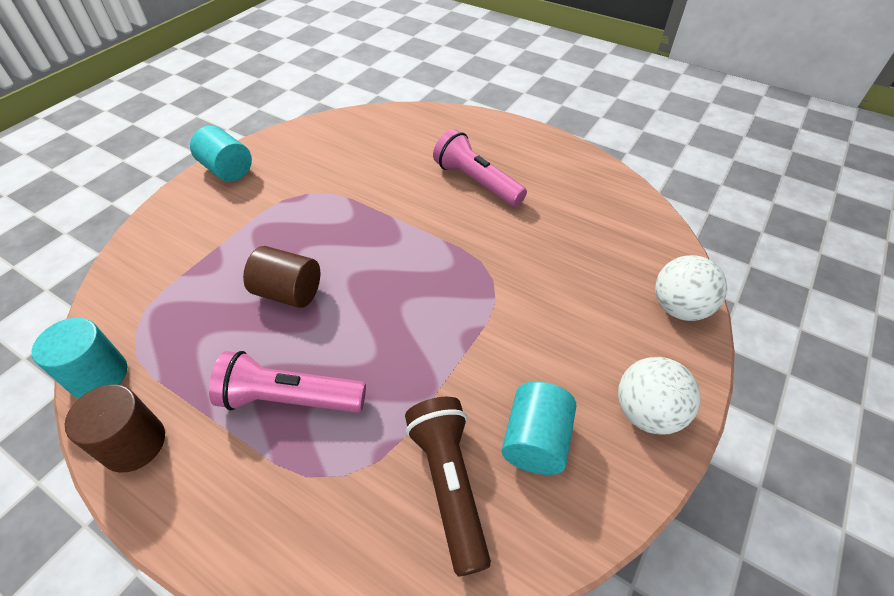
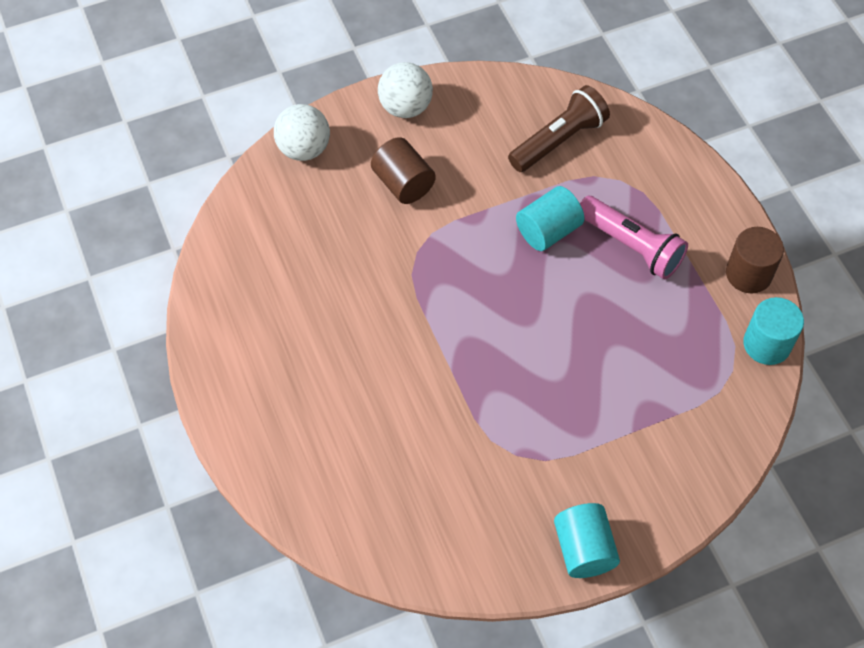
camera: 145 degrees left, 10 degrees up
brown cylinder [243,246,320,308] -> brown cylinder moved to [371,137,436,204]
brown flashlight [405,397,491,577] -> brown flashlight turned 150 degrees counterclockwise [508,85,610,172]
pink flashlight [433,129,527,207] -> none
turquoise cylinder [501,382,576,475] -> turquoise cylinder moved to [516,186,584,251]

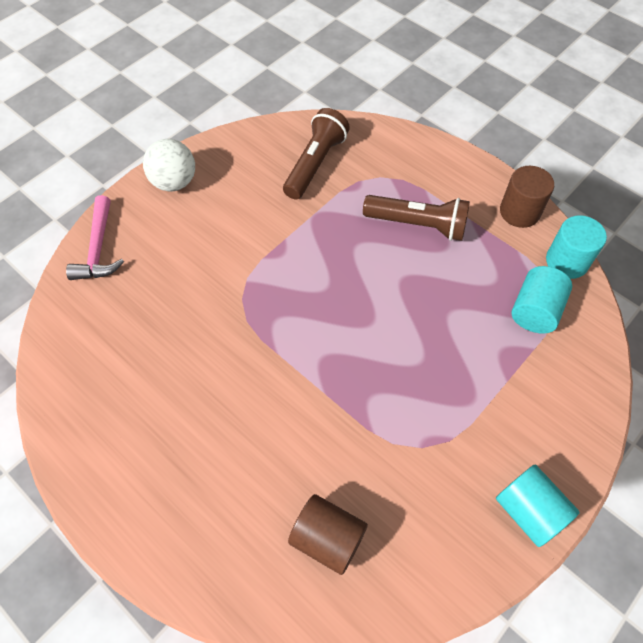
camera: 25 degrees left, 0 degrees up
white ball [274,104,330,161] -> pink hammer [66,195,124,280]
brown cylinder [371,137,436,204] -> brown cylinder moved to [288,494,368,575]
turquoise cylinder [516,186,584,251] -> turquoise cylinder moved to [511,266,572,334]
pink flashlight [580,196,688,280] -> brown flashlight [363,195,470,241]

